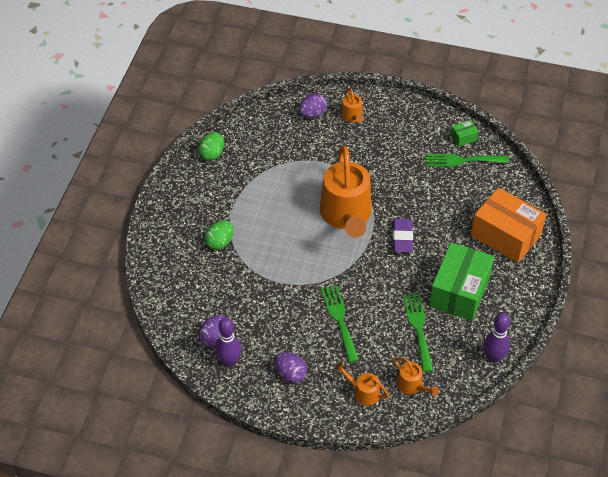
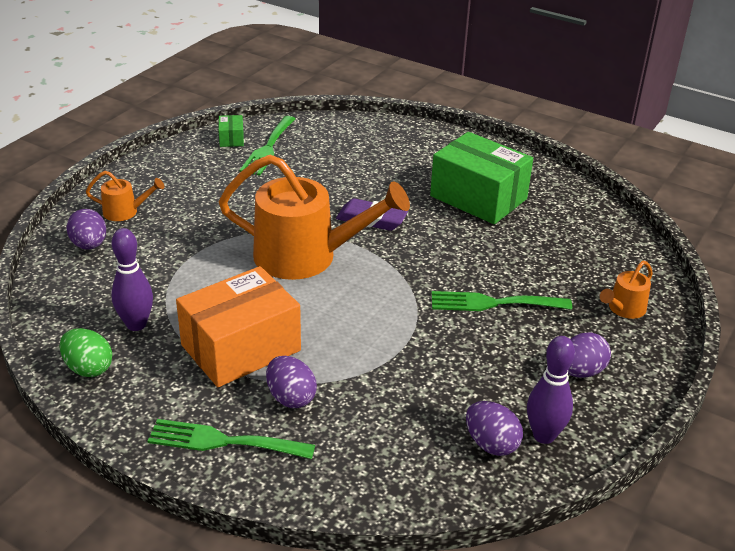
camera: 75 degrees left, 15 degrees down
green egg [205,220,234,250] -> purple egg [266,356,317,408]
orange watering can [394,357,439,396] -> none
green fork [403,293,434,372] -> green fork moved to [148,419,315,459]
orange box [471,188,546,263] -> orange box moved to [176,266,301,387]
purple bowling pin [484,313,510,363] -> purple bowling pin moved to [111,228,153,331]

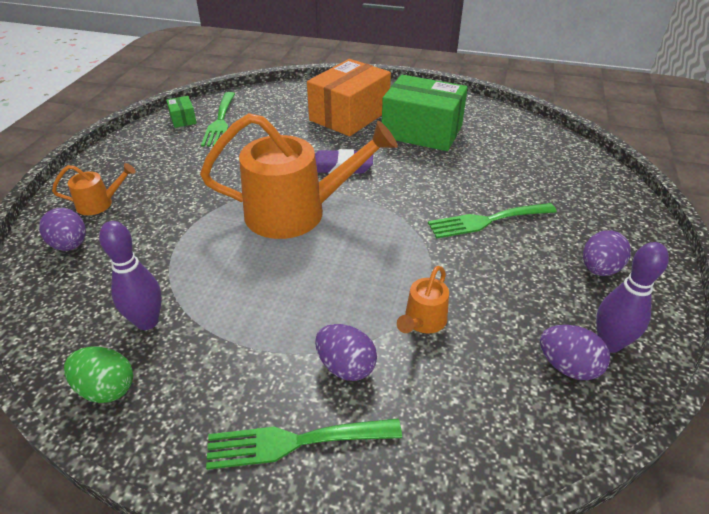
camera: 15 degrees left, 5 degrees up
orange box [176,266,301,387] -> orange box moved to [307,59,391,136]
orange watering can [600,261,653,319] -> orange watering can moved to [397,266,449,333]

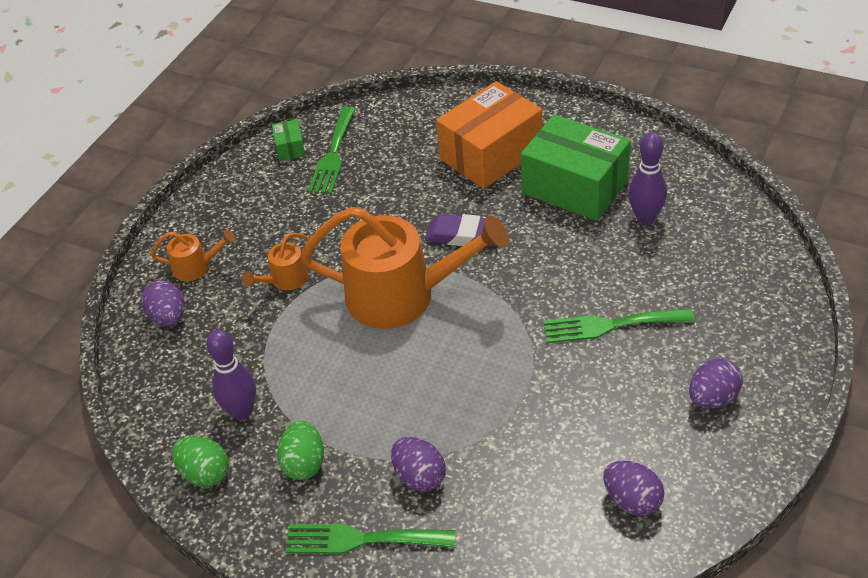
camera: 15 degrees right, 5 degrees up
orange watering can [397,266,449,333] -> orange watering can moved to [242,233,309,290]
purple bowling pin [596,242,669,353] -> purple bowling pin moved to [629,132,667,225]
none -> green egg [277,421,324,480]

